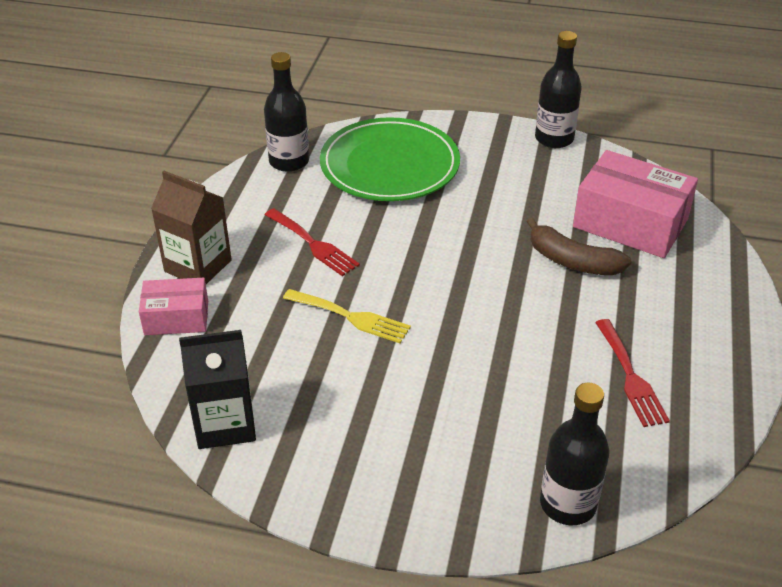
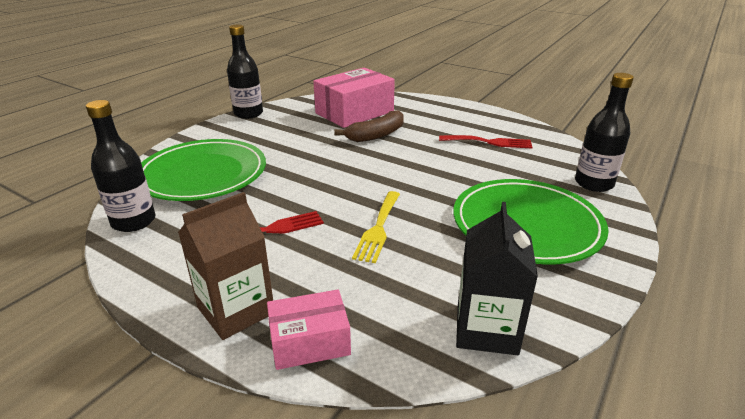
camera: 70 degrees left, 10 degrees down
pink box [139,278,208,335] -> pink box turned 60 degrees clockwise [267,290,351,370]
yellow fork [283,289,411,343] -> yellow fork turned 150 degrees clockwise [352,191,400,263]
none -> green plate [453,179,609,265]

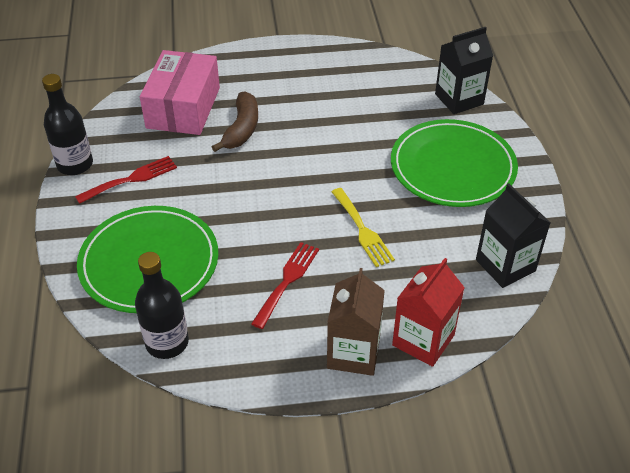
camera: 40 degrees left, 15 degrees up
pink box [267,290,351,370] -> red carton [392,258,465,367]
red fork [439,135,533,148] -> red fork moved to [75,156,177,204]
black bottle [575,73,634,192] -> black carton [435,27,493,114]

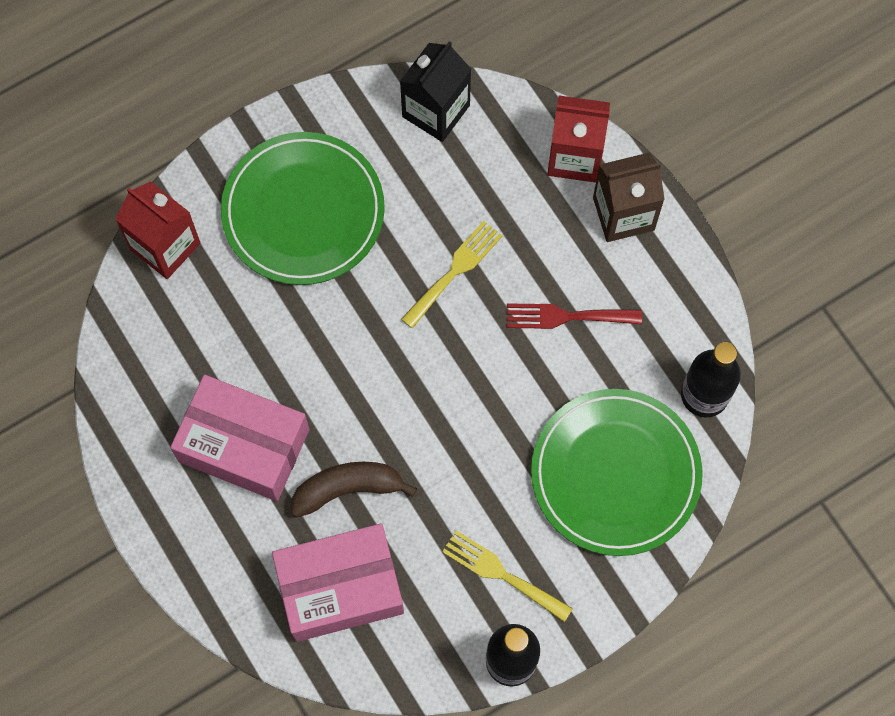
camera: 115 degrees left, 25 degrees up
red fork [75,156,177,204] -> yellow fork [442,530,573,622]
black carton [435,27,493,114] -> red carton [115,181,200,279]
none -> pink box [170,375,309,501]

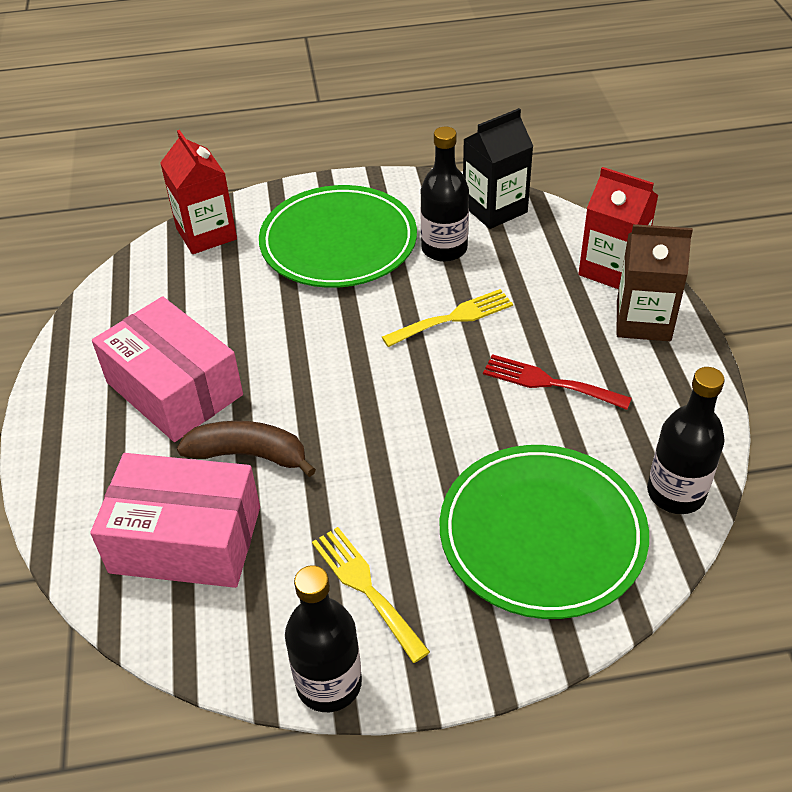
camera: 25 degrees right, 25 degrees down
none -> black bottle [420,127,469,262]

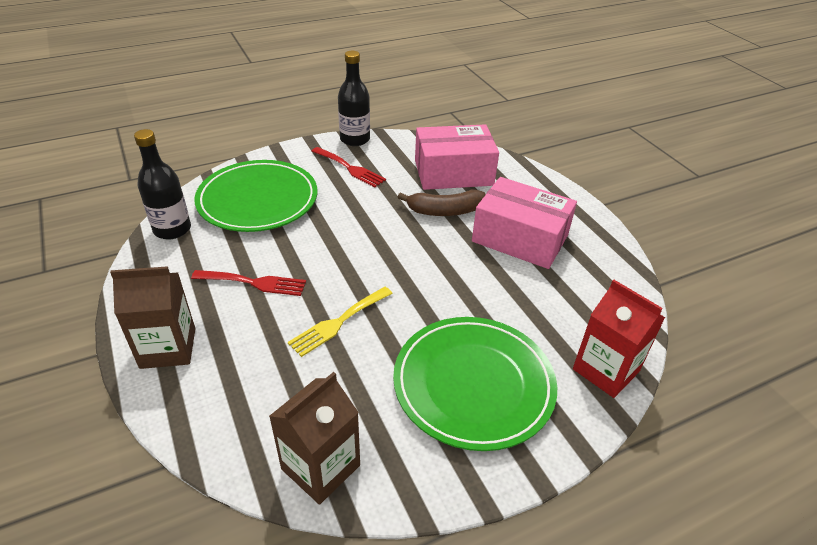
camera: 160 degrees right, 5 degrees down
yellow fork [312,527,430,663] -> red fork [312,147,386,187]
black bottle [420,127,469,262] -> none
black carton [463,108,533,229] -> brown carton [269,372,360,505]
red carton [578,167,659,289] -> none

